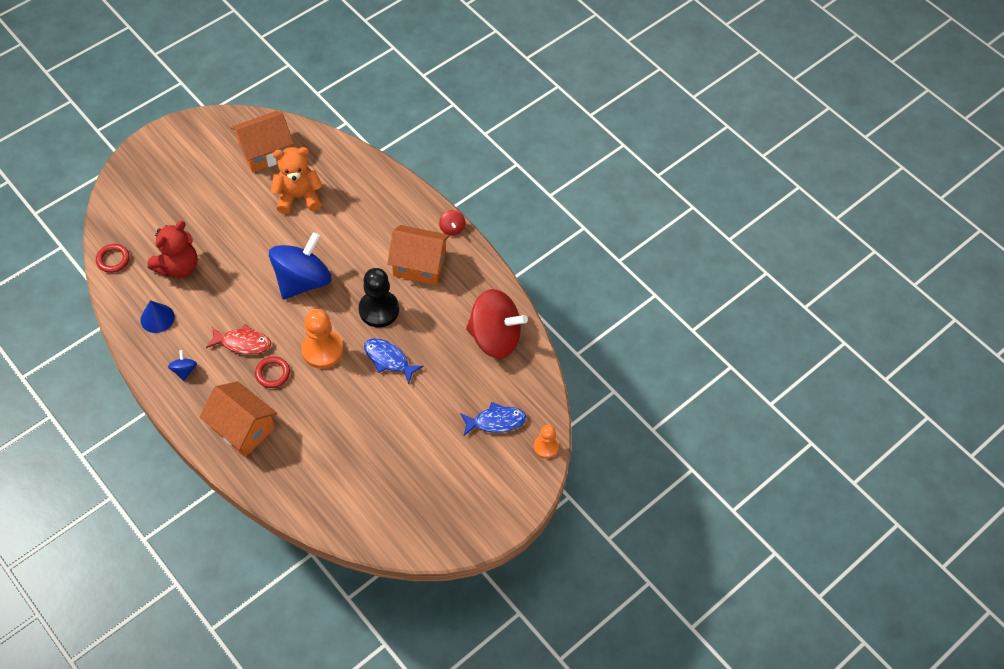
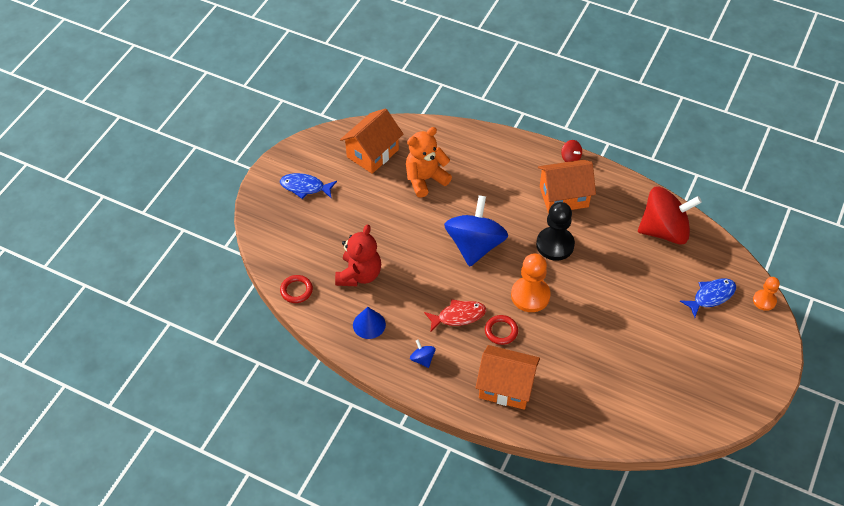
camera: 20 degrees left, 5 degrees down
blue fish [364,338,424,384] -> blue fish moved to [280,173,337,199]

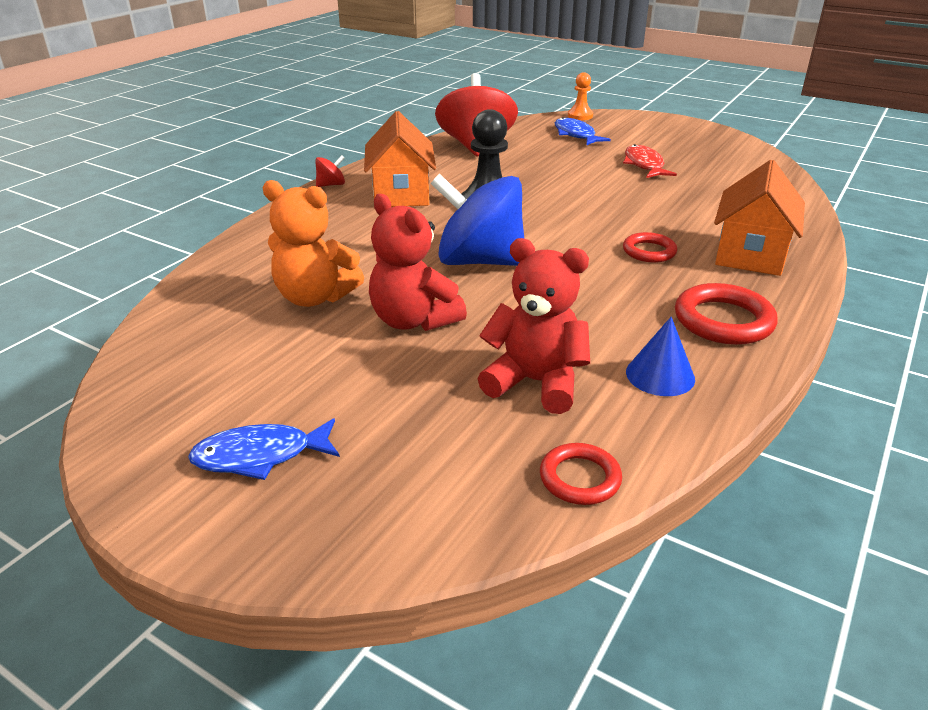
camera: 85 degrees left, 20 degrees down
blue fish [280,173,337,199] -> blue fish turned 60 degrees clockwise [188,418,340,480]
orange house [340,108,403,174] -> none
orange teddy bear [406,127,452,198] -> orange teddy bear turned 45 degrees counterclockwise [263,180,364,307]
blue spinning top [410,340,435,368] -> red ring [675,283,778,345]
red fish [424,299,486,332] -> red fish moved to [623,144,677,178]
orange pawn [511,254,551,312] -> none
none -> red teddy bear [369,194,467,331]

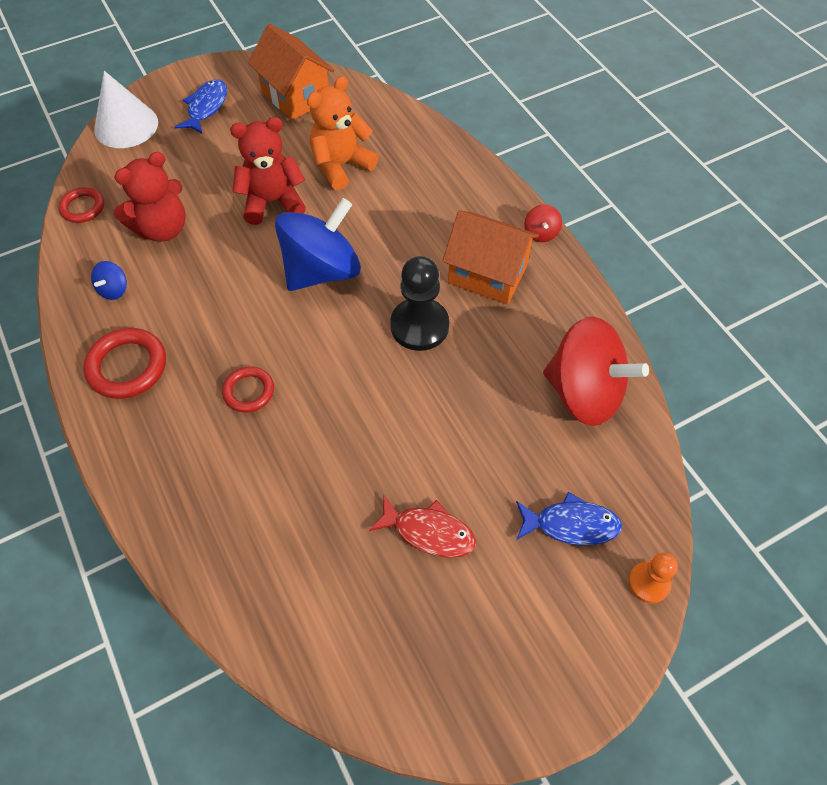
camera: 120 degrees right, 25 degrees up
blue cone [626,317,695,396] -> blue spinning top [91,261,127,300]
orange house [714,160,805,276] -> orange house moved to [248,23,334,120]
none -> white cone [94,71,158,148]

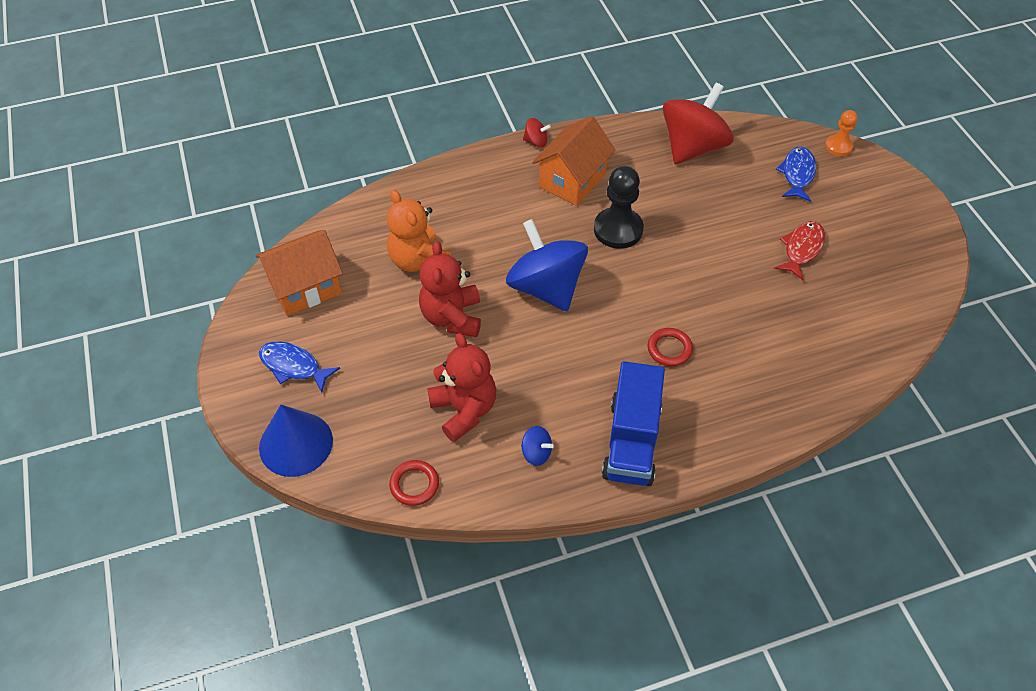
camera: 80 degrees left, 5 degrees down
red ring [83,328,166,399] -> blue truck [602,361,665,486]
white cone [94,71,158,148] -> blue cone [259,405,333,477]

